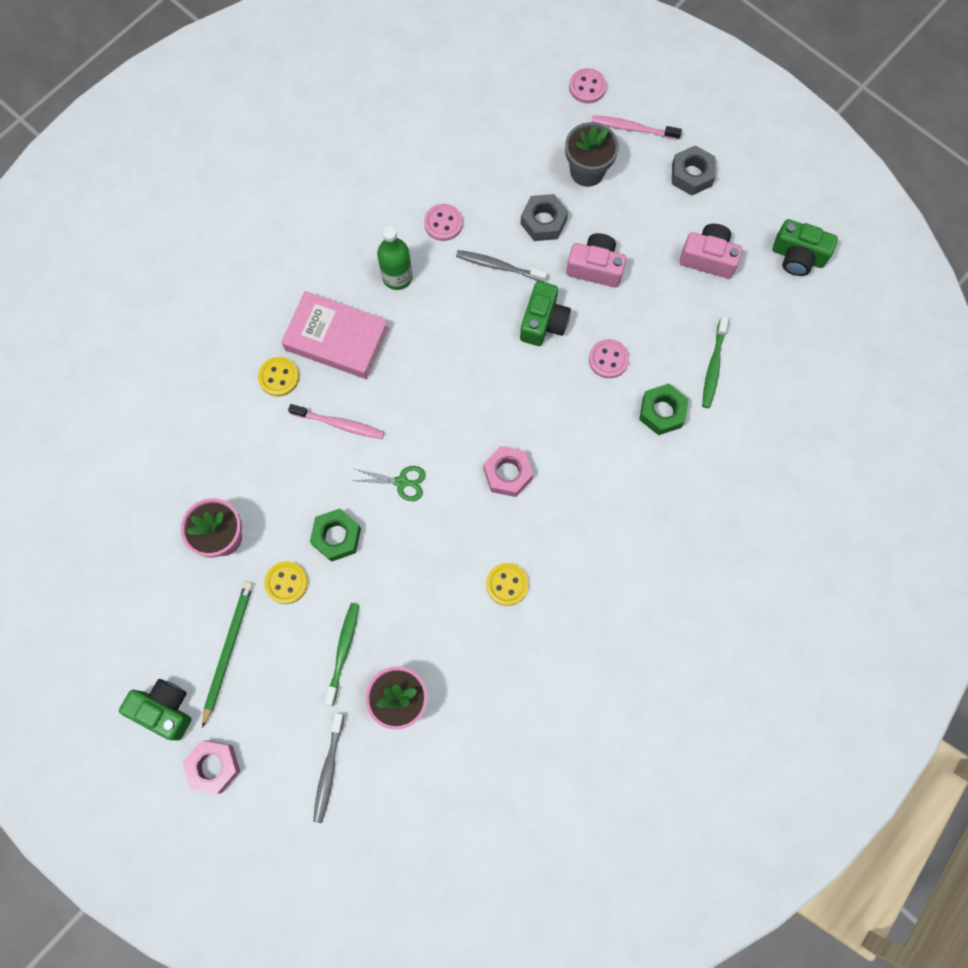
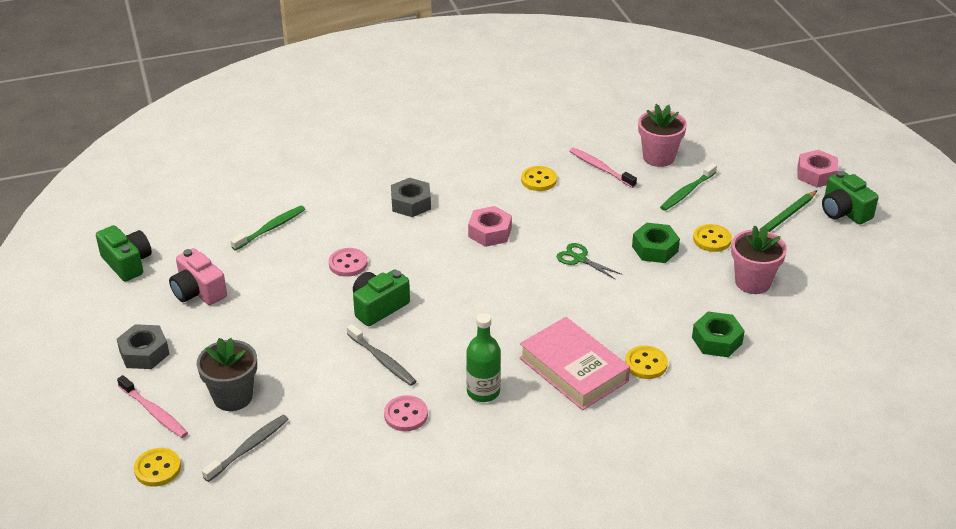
camera: 150 degrees left, 35 degrees down
pink toothbrush [288,404,384,439] -> pink toothbrush moved to [569,147,637,188]
grey toothbrush [313,713,344,823] -> grey toothbrush moved to [202,415,289,482]
grey nut [520,194,568,241] -> grey nut moved to [391,178,431,217]
pink camera [566,233,626,287] -> none
pink button [569,68,607,104] -> yellow button [134,448,181,487]
green nut [639,384,689,435] -> green nut moved to [692,312,745,357]

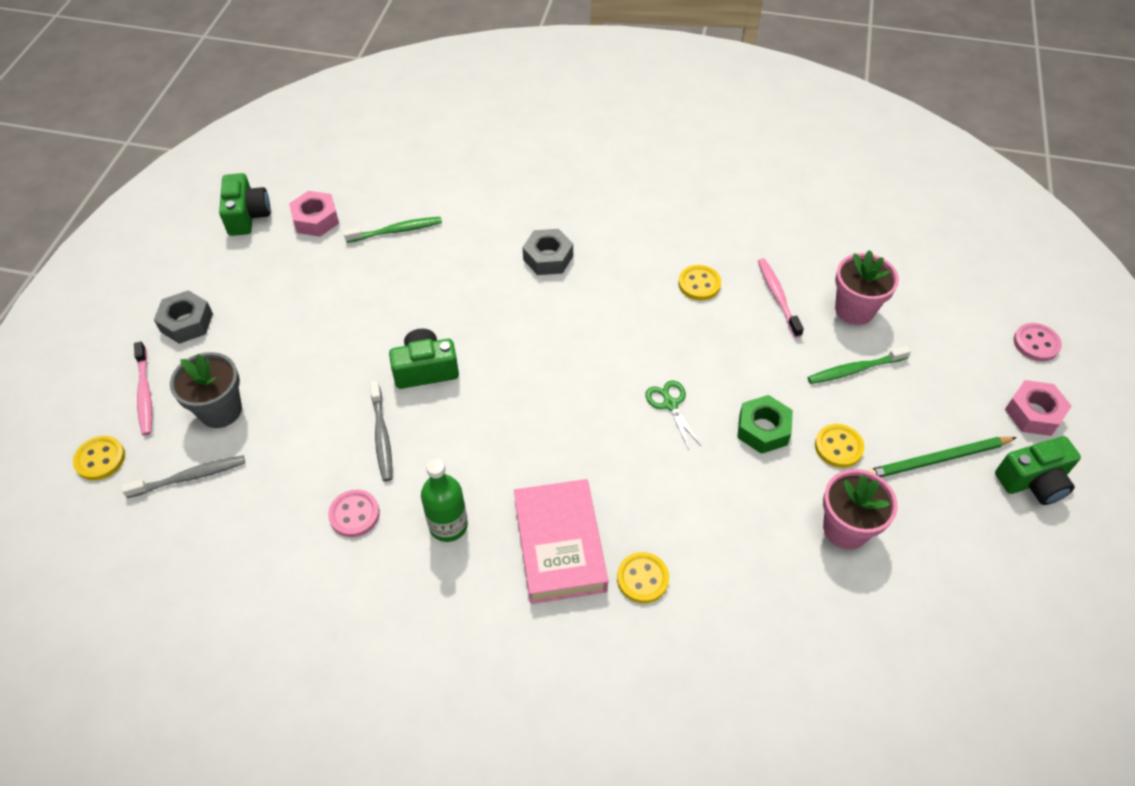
camera: 30 degrees right, 15 degrees up
pink camera [169,248,227,305] -> none
pink button [329,248,368,277] -> pink button moved to [1014,323,1062,361]
pink nut [468,206,512,247] -> pink nut moved to [289,191,339,237]
green nut [692,312,745,357] -> none
green camera [822,171,879,224] -> green camera turned 105 degrees counterclockwise [995,436,1081,505]

